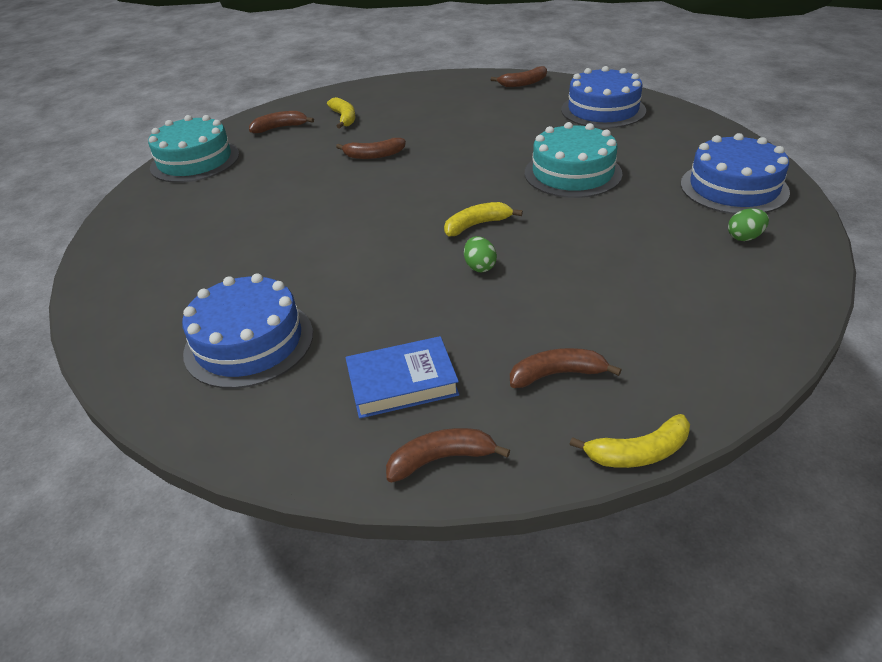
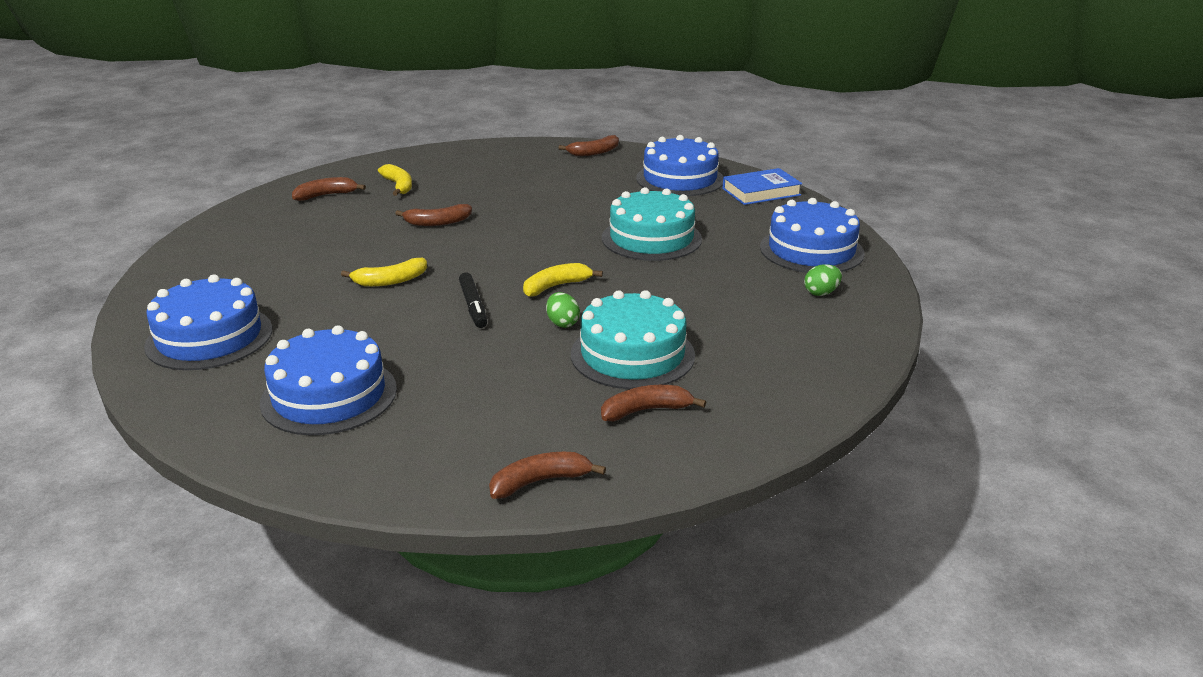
camera: 10 degrees left, 10 degrees down
turquoise cake [148,115,239,183] -> turquoise cake moved to [571,290,695,389]
blue book [345,336,459,419] -> blue book moved to [722,168,802,205]
yellow banana [569,414,690,468] -> yellow banana moved to [341,258,427,287]
none -> blue cake [144,274,273,370]
none -> black marker [459,273,487,328]

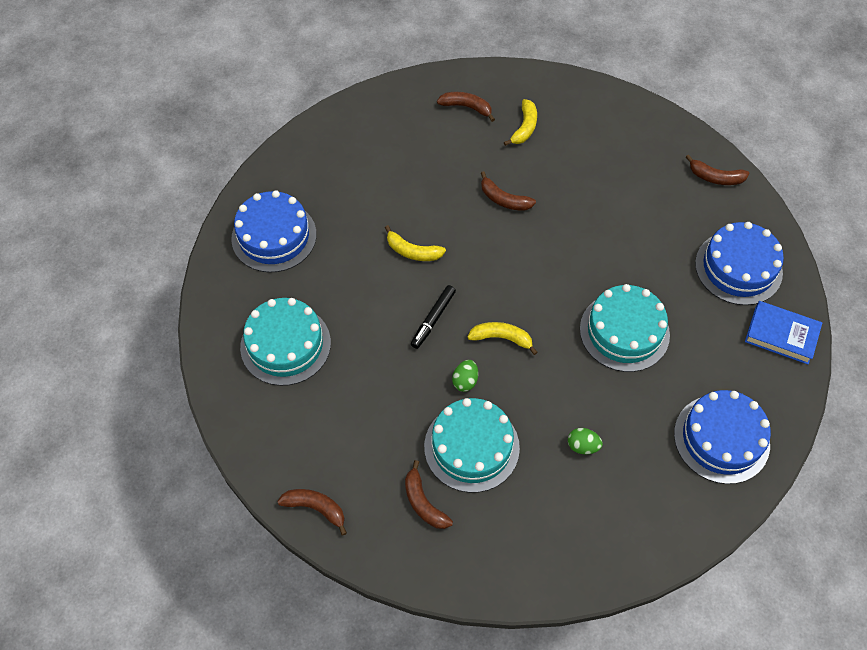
camera: 45 degrees right, 30 degrees up
blue cake [260,325,397,435] -> turquoise cake [240,298,331,386]
brown banana [601,385,706,421] -> brown banana turned 150 degrees counterclockwise [405,460,453,529]
green egg [804,264,842,296] -> green egg moved to [568,428,603,454]

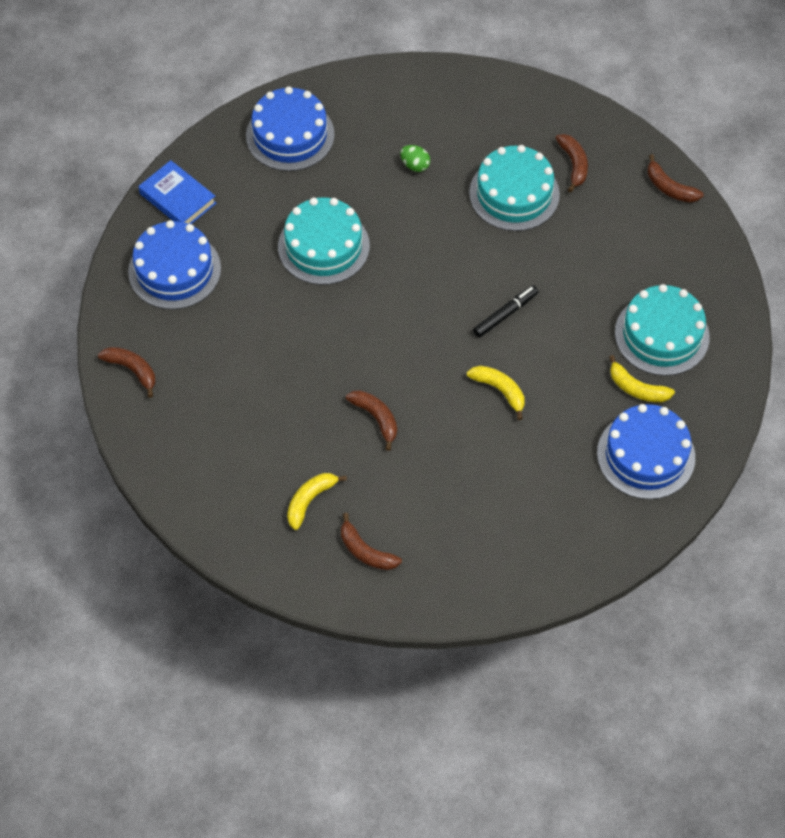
camera: 160 degrees left, 0 degrees up
green egg [452,360,478,392] -> none
yellow banana [468,322,538,355] -> yellow banana moved to [609,355,675,402]

